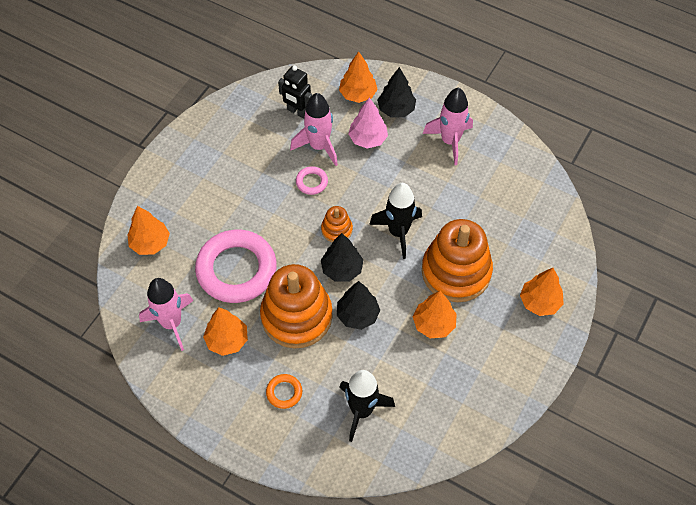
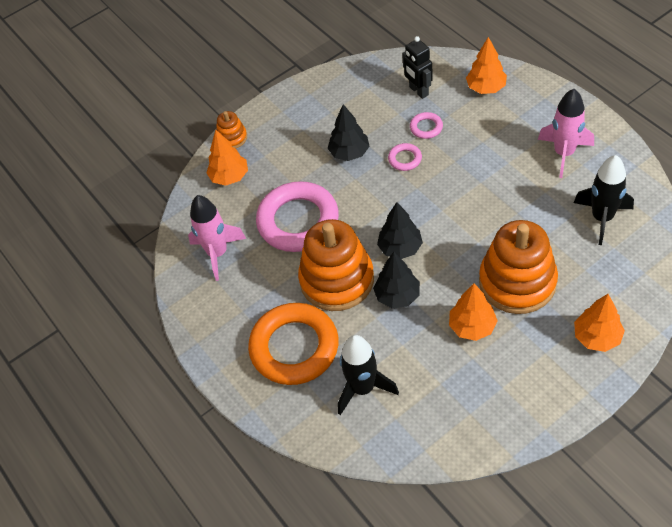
camera: 30 degrees right, 5 degrees down
orange tree [203,308,248,356] -> none
orange ring [266,374,302,409] -> orange ring [248,303,339,385], size x2.37
pink rocket [290,93,338,166] -> pink ring [410,112,443,139]
orange stacking toy [321,206,353,243] -> orange stacking toy moved to [216,111,247,148]
pink tree [348,97,388,149] -> none
black rocket [369,183,422,259] -> black rocket moved to [574,155,634,245]
black tree [377,67,416,117] -> black tree moved to [327,104,370,161]

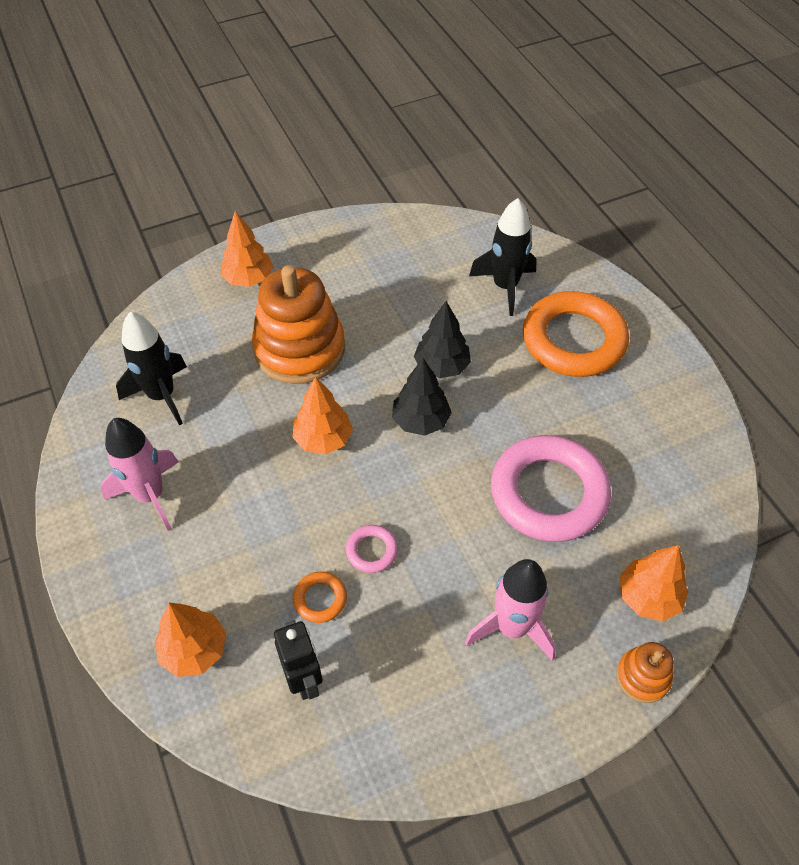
camera: 175 degrees left, 0 degrees up
pink rocket [188,195,246,281] -> pink rocket moved to [465,559,556,661]
orange stacking toy [298,219,374,311] -> none
black tree [327,104,370,161] -> none
pink ring [410,112,443,139] -> orange ring [293,572,347,623]
orange tree [449,283,498,341] -> orange tree moved to [292,377,353,454]

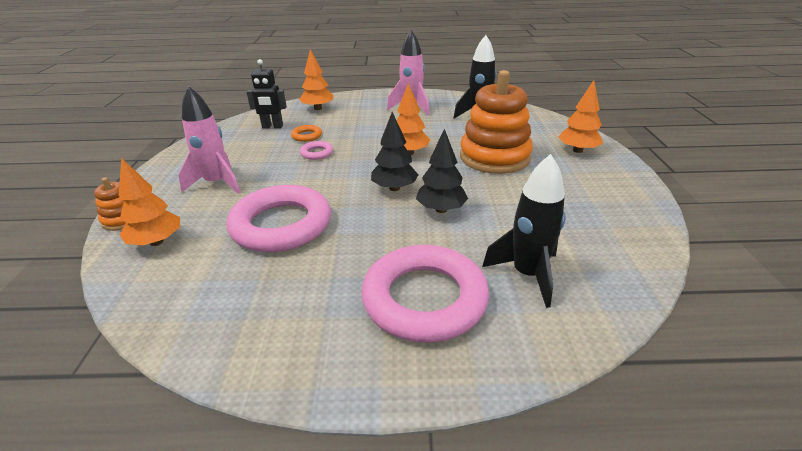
camera: 115 degrees right, 20 degrees down
orange ring [523,291,629,377] -> pink ring [361,245,489,343]

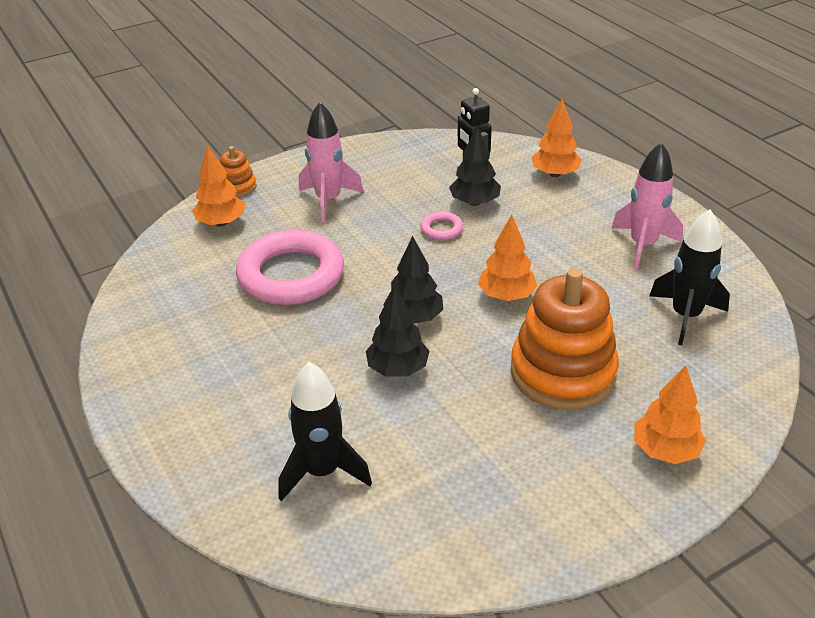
camera: 60 degrees right, 5 degrees up
orange ring [291,125,322,142] -> black tree [449,126,501,206]
pink ring [361,245,489,343] -> none

